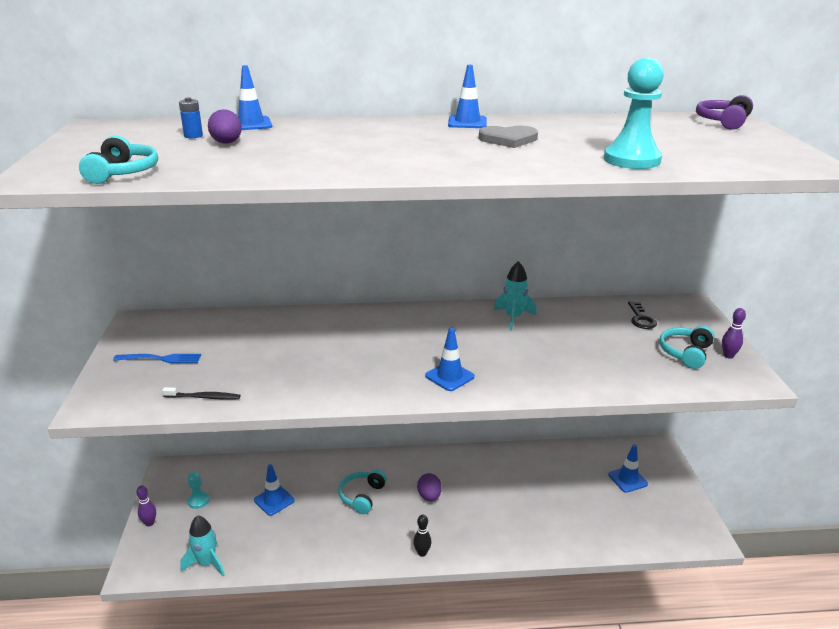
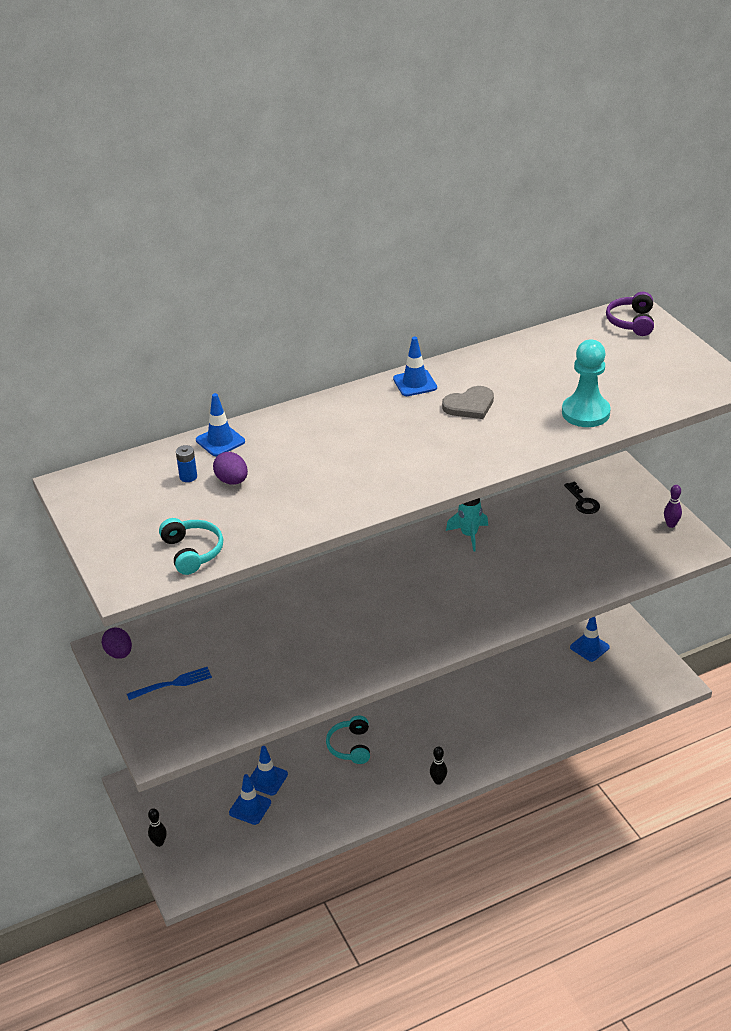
camera: 20 degrees left, 10 degrees up
purple bowling pin [136,485,156,527] -> black bowling pin [148,808,167,847]
black toothbrush [162,387,240,400] -> none
turquoise rocket [180,515,225,576] -> none
turquoise pawn [188,472,209,509] -> none
purple egg [417,473,442,501] -> purple egg moved to [102,628,132,659]
blue traffic cone [425,328,475,391] -> blue traffic cone moved to [229,774,271,825]
turquoise headphones [659,326,714,369] -> none

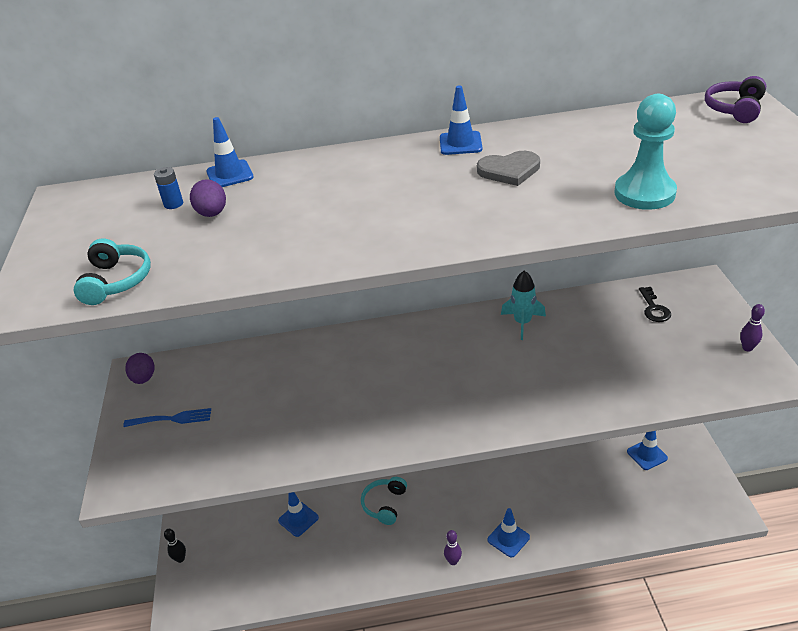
camera: 20 degrees right, 0 degrees up
blue traffic cone [229,774,271,825] -> blue traffic cone moved to [487,508,530,558]
black bowling pin [430,746,447,785] -> purple bowling pin [444,530,462,565]

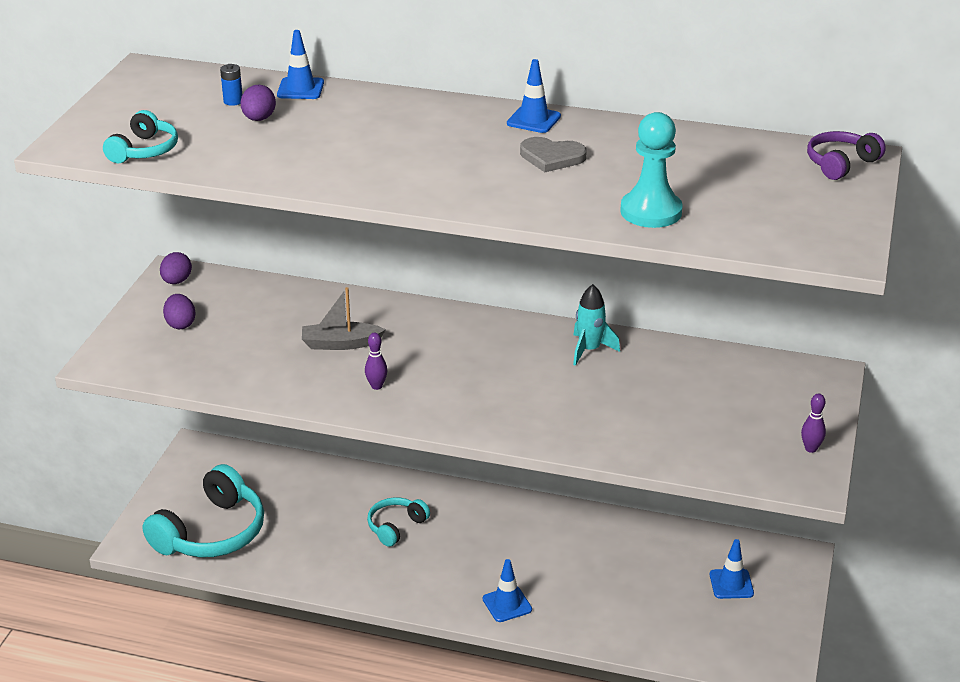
camera: 20 degrees right, 5 degrees down
blue fork [123,408,211,427] -> purple egg [163,294,195,329]
black bowling pin [164,529,186,563] -> none
blue traffic cone [278,492,319,537] -> none
purple bowling pin [444,530,462,565] -> purple bowling pin moved to [365,333,387,390]
black key [639,287,671,322] -> none
none -> turquoise headphones [142,464,264,558]
none -> grey boat [302,287,386,350]

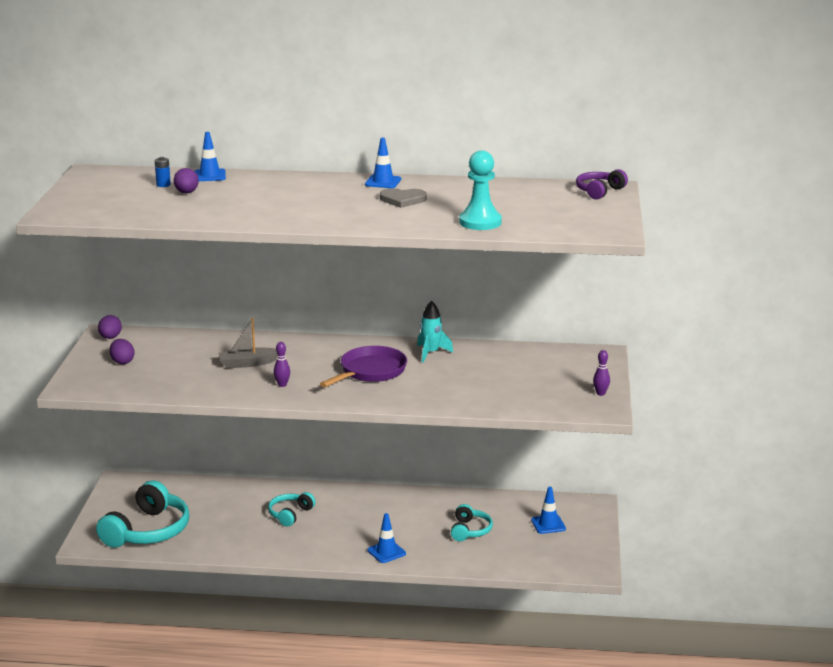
camera: 10 degrees left, 10 degrees down
turquoise headphones [103,110,178,163] -> turquoise headphones moved to [451,504,493,541]
none -> purple pan [320,346,407,387]

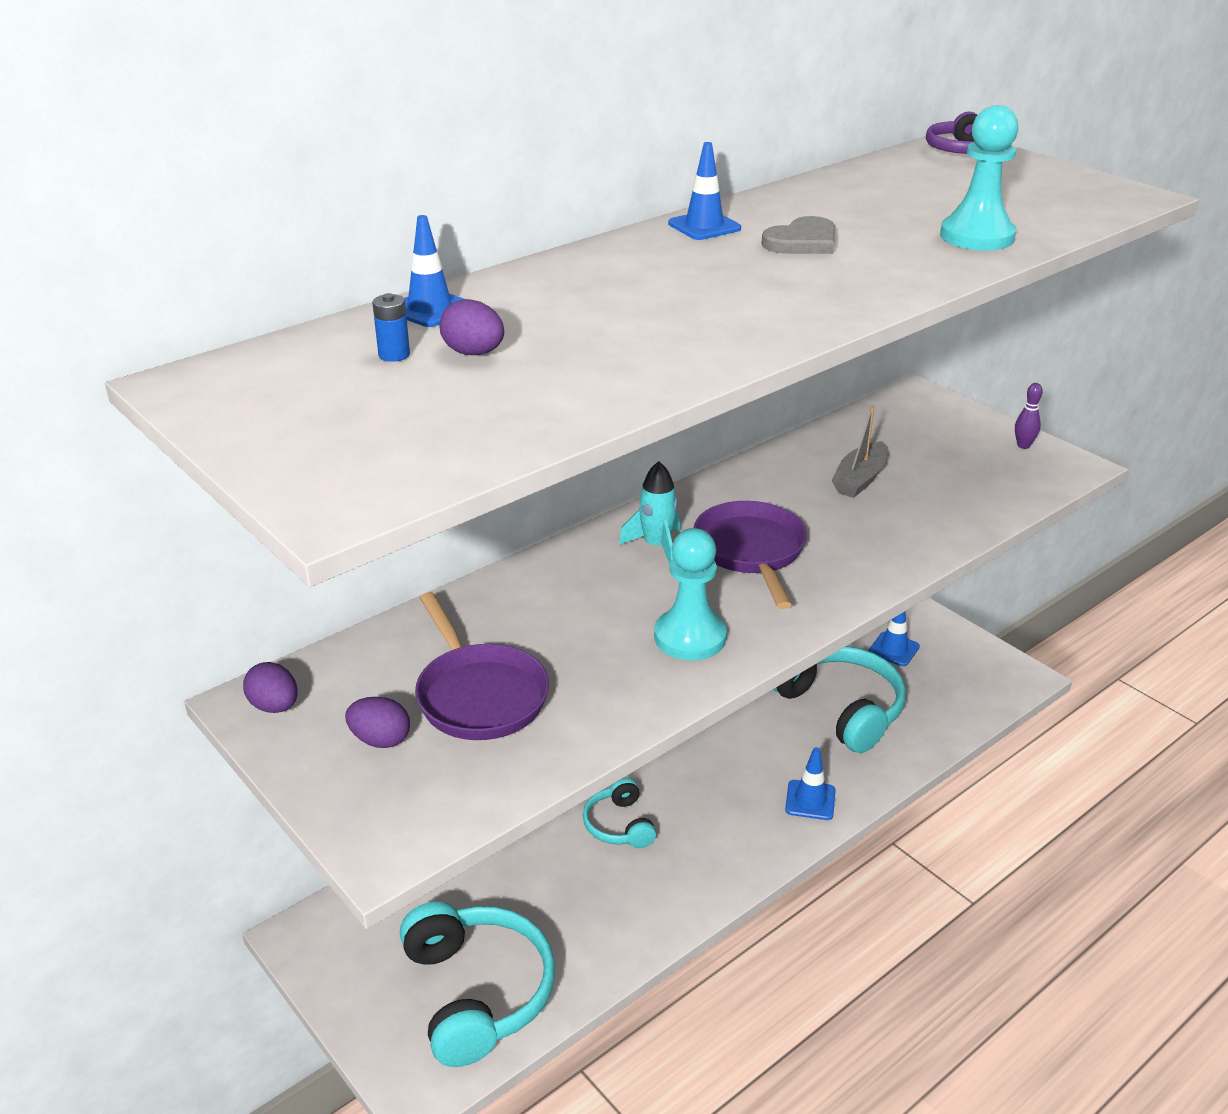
camera: 45 degrees left, 10 degrees up
grey boat [218,318,278,368] -> grey boat moved to [831,406,887,498]
purple bowling pin [274,342,290,387] -> turquoise pawn [654,528,727,660]
turquoise rocket [417,301,453,363] -> turquoise rocket moved to [619,461,681,564]
turquoise headphones [451,504,493,541] -> turquoise headphones [773,646,906,753], size x1.88
none -> purple pan [415,592,549,740]

